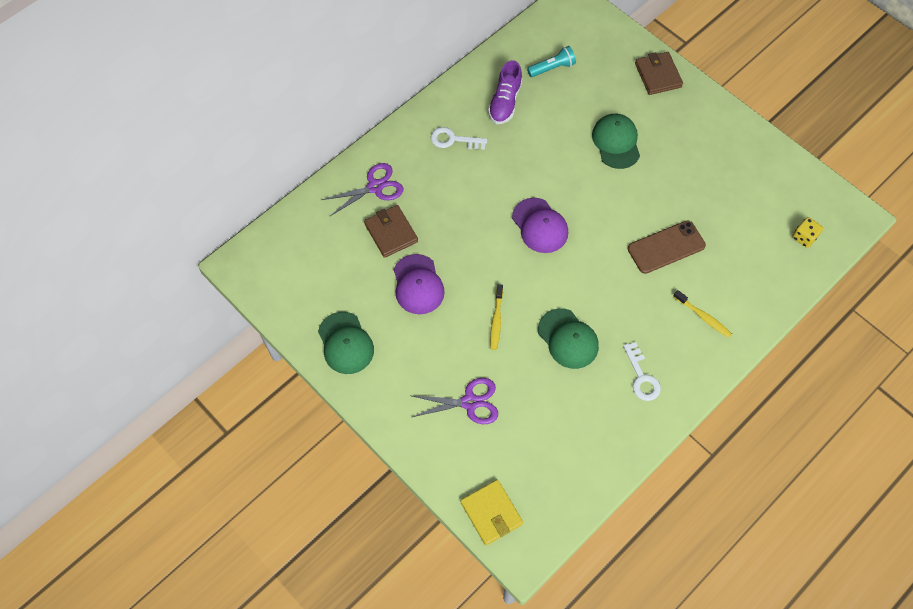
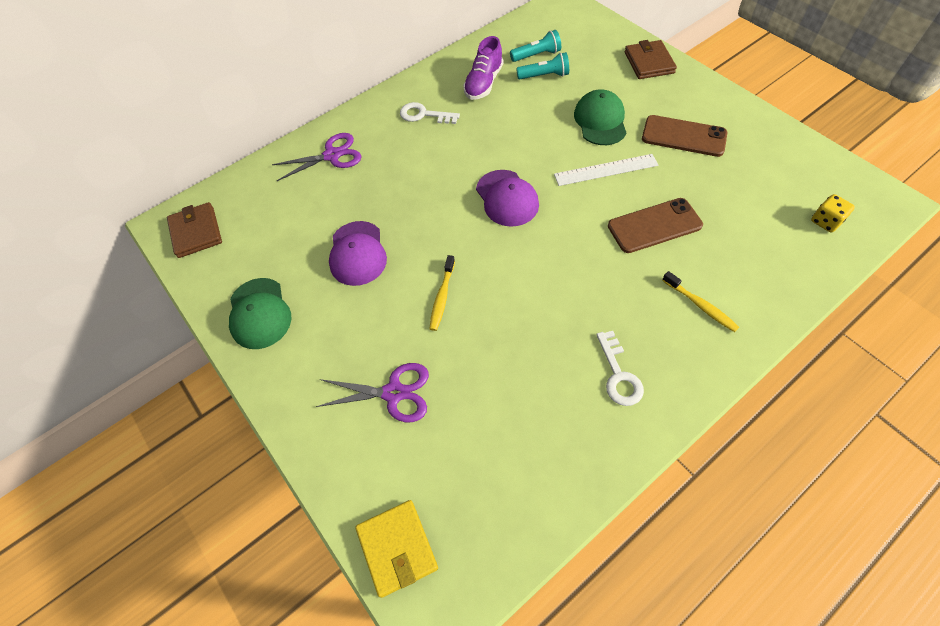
camera: 10 degrees right, 5 degrees down
brown wallet [364,205,418,258] -> brown wallet moved to [167,202,222,258]
green cap [538,308,599,369] -> none
none -> turquoise flashlight [516,52,569,80]
none -> white ruler [554,154,658,186]
none -> brown phone [642,115,727,157]

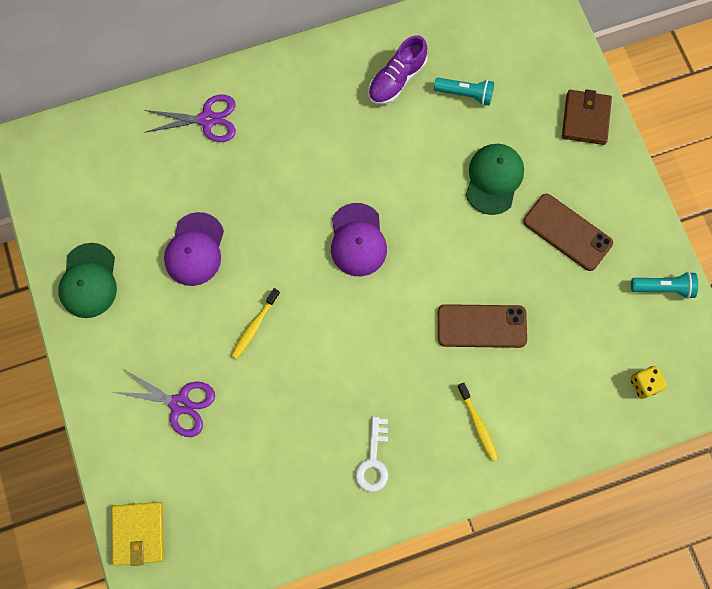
camera: 15 degrees right, 15 degrees up
brown wallet [167,202,222,258] -> none
white key [400,102,460,124] -> none
turquoise flashlight [510,30,561,62] -> turquoise flashlight moved to [631,272,698,299]
white ruler [554,154,658,186] -> none

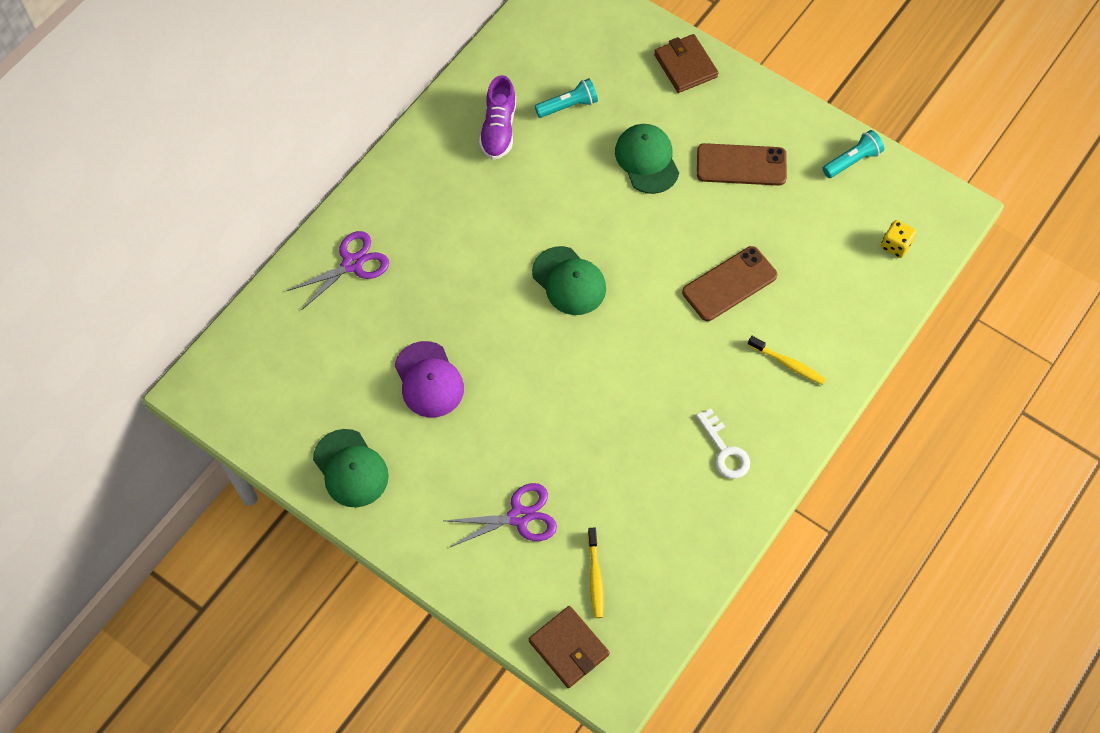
camera: 35 degrees left, 10 degrees down
yellow wallet [112,502,164,566] -> brown wallet [529,606,610,688]
yellow toothbrush [231,288,280,359] -> yellow toothbrush moved to [588,528,604,618]
purple cap [331,203,387,276] -> green cap [532,246,606,315]

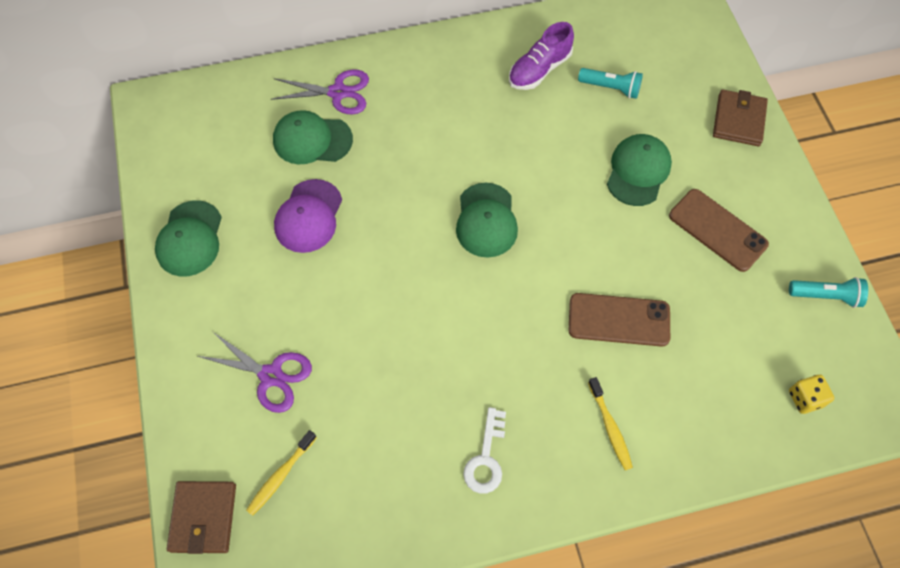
camera: 40 degrees right, 0 degrees up
none -> green cap [273,110,353,164]

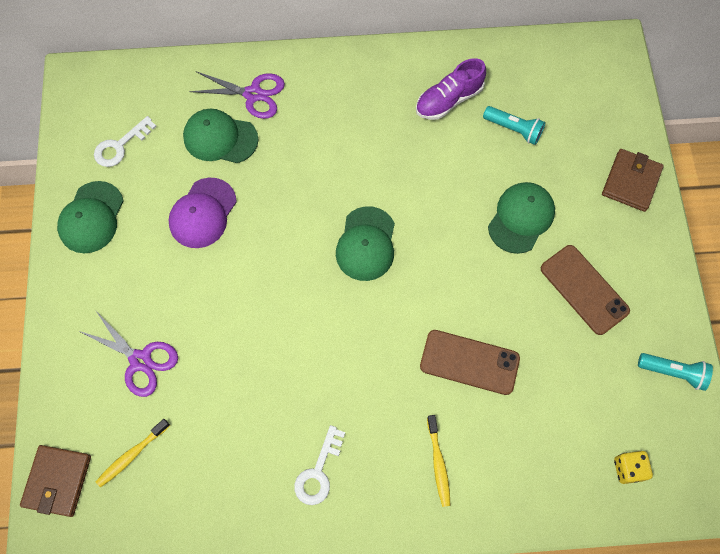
camera: 10 degrees right, 5 degrees up
none -> white key [94,116,157,167]

